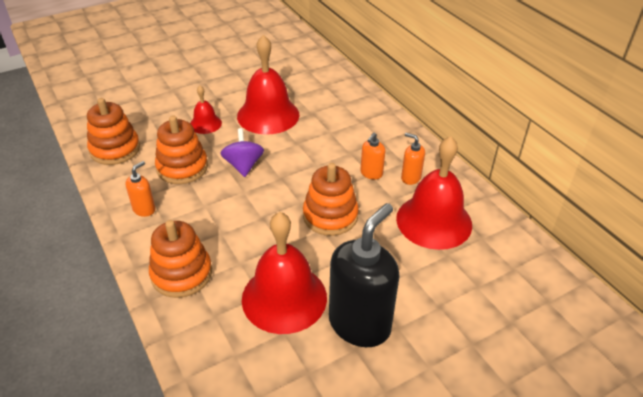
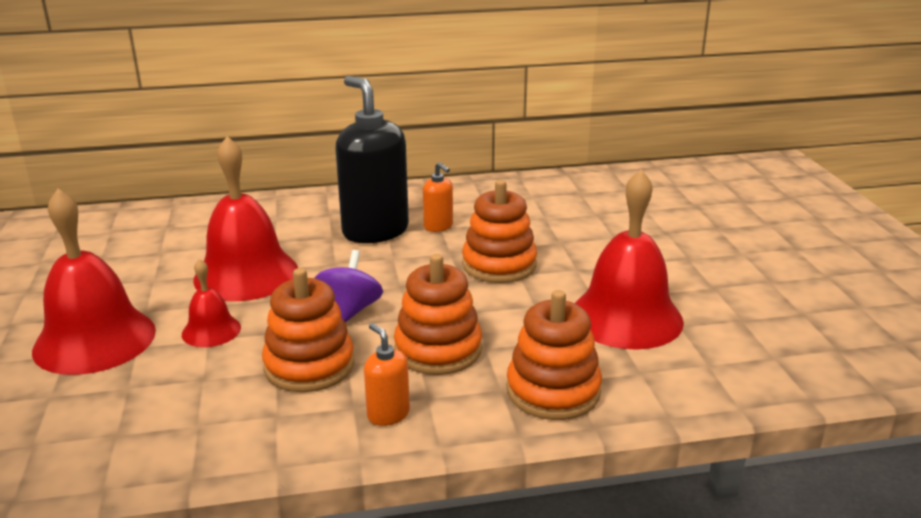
camera: 70 degrees left, 15 degrees down
orange stacking toy [87,98,140,165] -> orange stacking toy moved to [394,254,482,375]
purple spinning top [220,128,264,177] -> purple spinning top turned 90 degrees clockwise [315,250,383,322]
black soap dispenser [329,203,400,347] -> black soap dispenser moved to [335,76,409,243]
red bell [396,136,472,250] -> red bell moved to [32,189,156,375]
orange soap dispenser [401,133,425,185] -> none

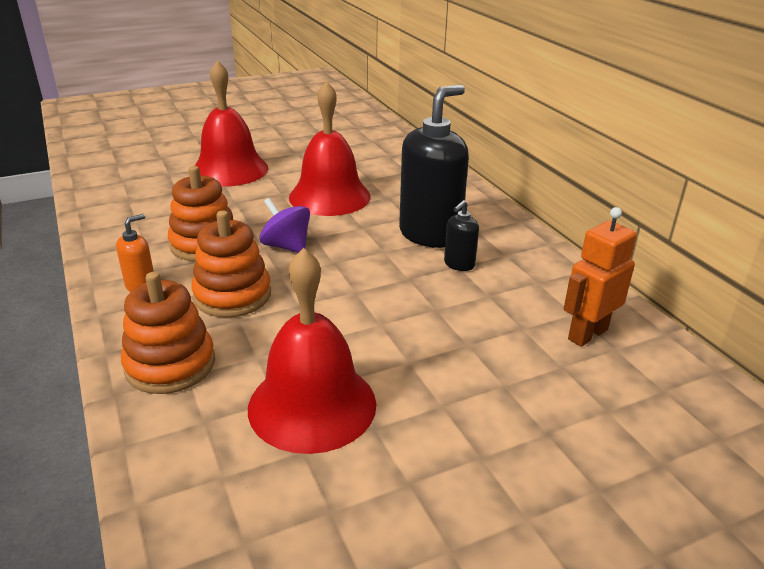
camera: 75 degrees right, 5 degrees up
red bell [182,259,241,347] -> none
purple spinning top [315,250,383,322] -> purple spinning top turned 135 degrees counterclockwise [259,198,310,253]
orange soap dispenser [423,162,453,232] -> black soap dispenser [444,200,479,271]
orange stacking toy [462,180,537,283] -> none
none -> orange robot [564,207,637,347]

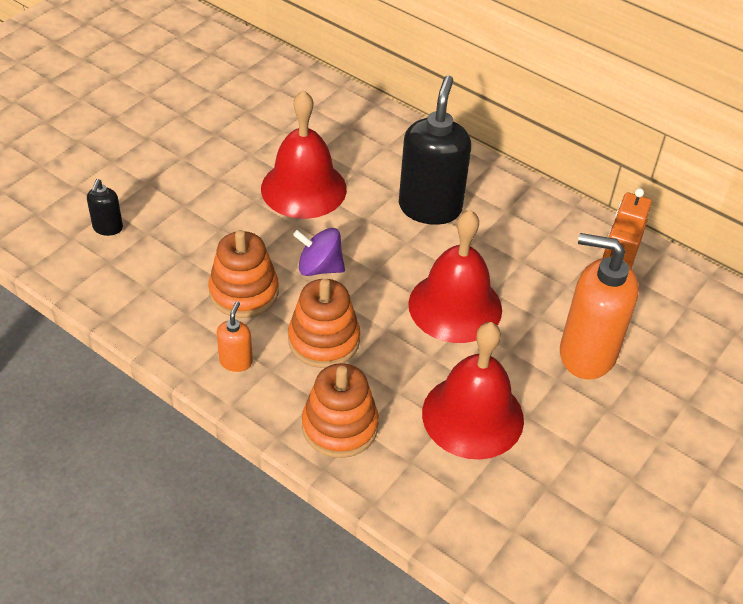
camera: 30 degrees left, 15 degrees up
red bell [195,60,268,187] -> red bell moved to [408,210,502,343]
black soap dispenser [444,200,479,271] -> black soap dispenser moved to [87,179,123,236]
none -> orange soap dispenser [560,233,639,379]

